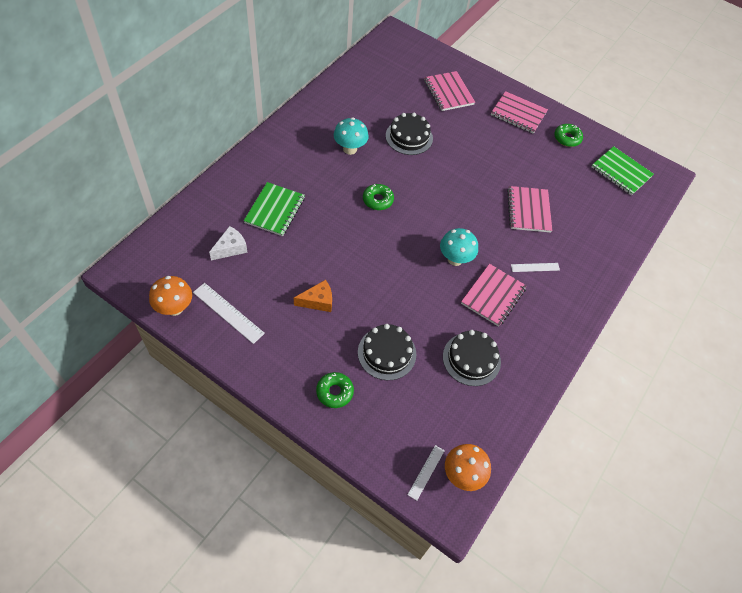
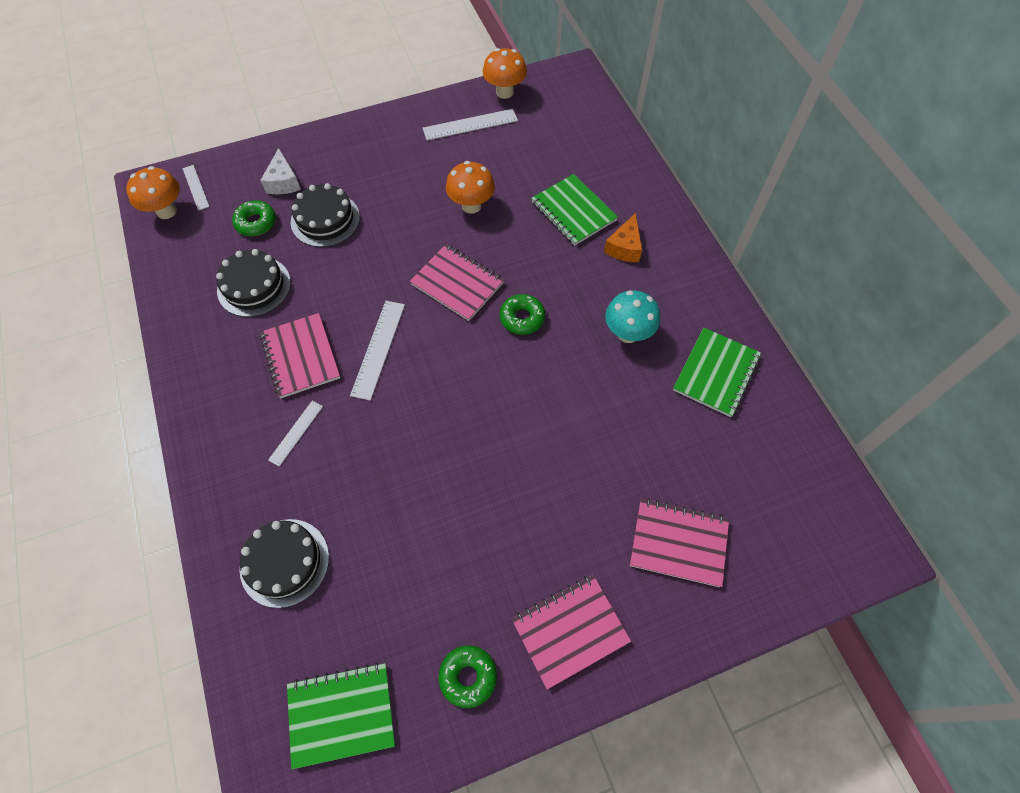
camera: 130 degrees right, 5 degrees up
white cheese [209,226,248,260] -> white cheese moved to [260,148,301,194]
orange cheese [294,280,332,312] -> orange cheese moved to [604,213,642,262]
green donut [316,372,354,408] -> green donut moved to [232,200,276,236]
black cake [386,113,433,155] -> black cake moved to [240,519,329,608]
turquoise mushroom [440,228,478,266] -> white ruler [350,301,405,401]
pink notebook [507,186,552,233] -> pink notebook moved to [410,244,504,321]
none -> orange mushroom [446,161,495,214]
none -> green notebook [673,328,761,417]

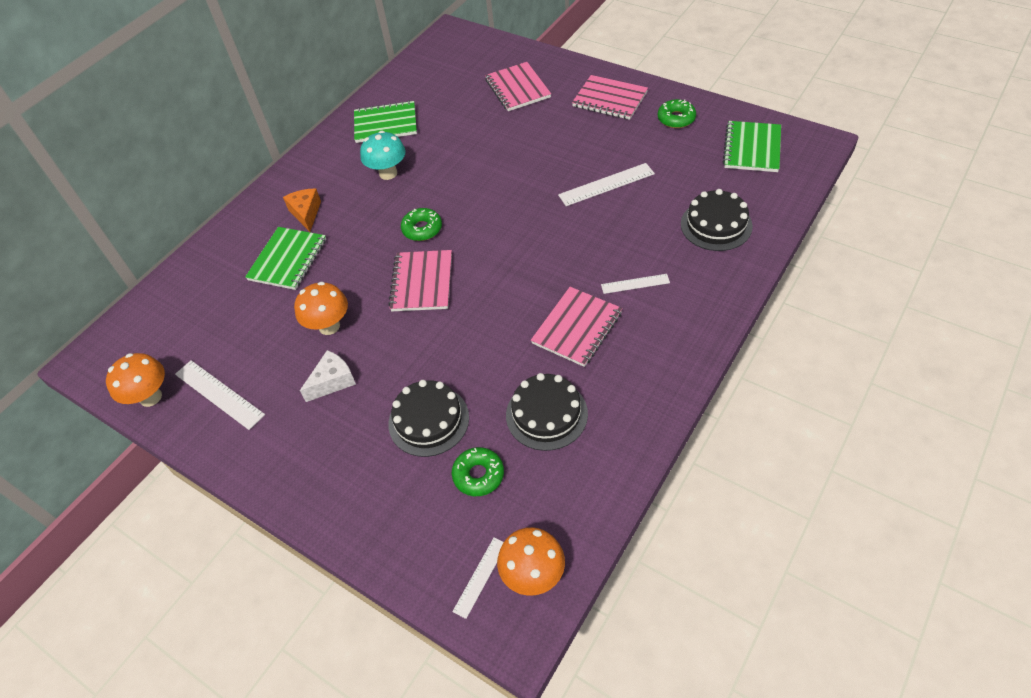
camera: 120 degrees left, 10 degrees down
white cheese [260,148,301,194] -> white cheese moved to [300,350,356,402]
green notebook [287,662,395,769] -> green notebook turned 60 degrees clockwise [722,121,781,172]
white ruler [350,301,405,401] -> white ruler moved to [558,163,655,206]
orange cheese [604,213,642,262] -> orange cheese turned 90 degrees counterclockwise [283,189,321,232]

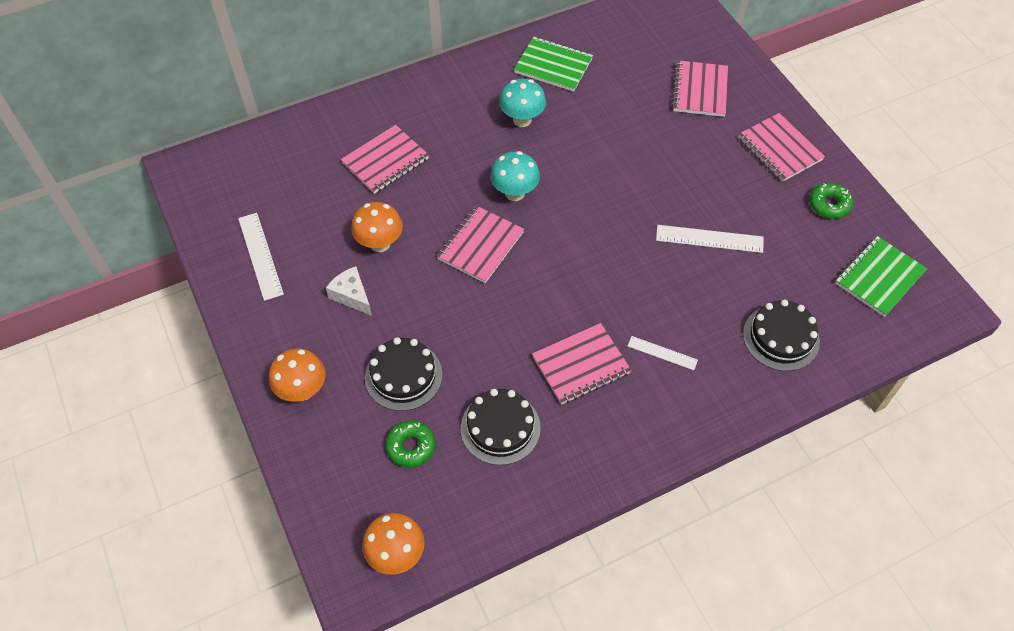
camera: 25 degrees right, 5 degrees up
orange mushroom [106,353,165,407] -> orange mushroom moved to [269,348,326,402]
green notebook [245,227,326,290] -> pink notebook [341,125,429,194]
orange cheese [283,189,321,232] -> none
white cheese [300,350,356,402] -> white cheese turned 120 degrees counterclockwise [326,266,372,316]
green donut [401,208,442,241] -> turquoise mushroom [490,151,540,201]
white ruler [452,538,503,619] -> none

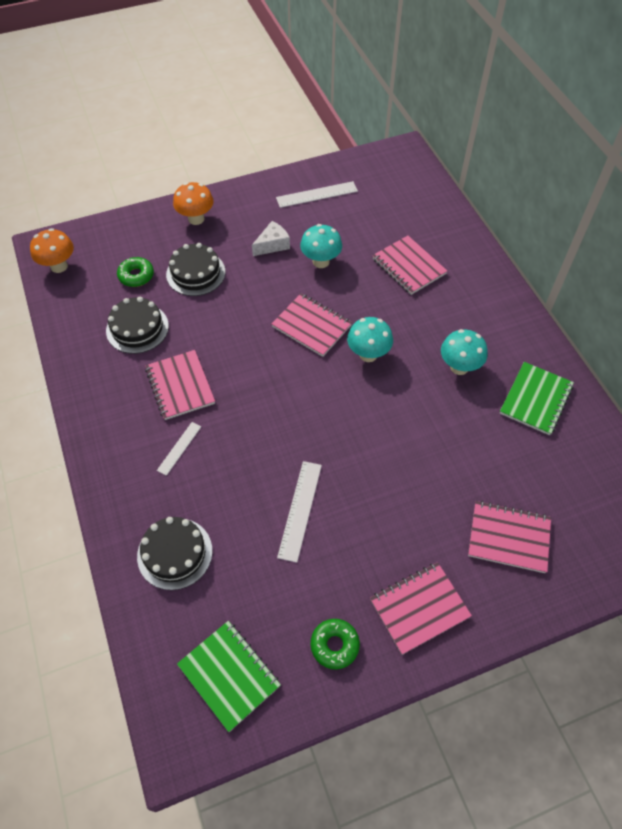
camera: 95 degrees right, 0 degrees up
orange mushroom [351,202,403,252] -> turquoise mushroom [300,224,342,268]

